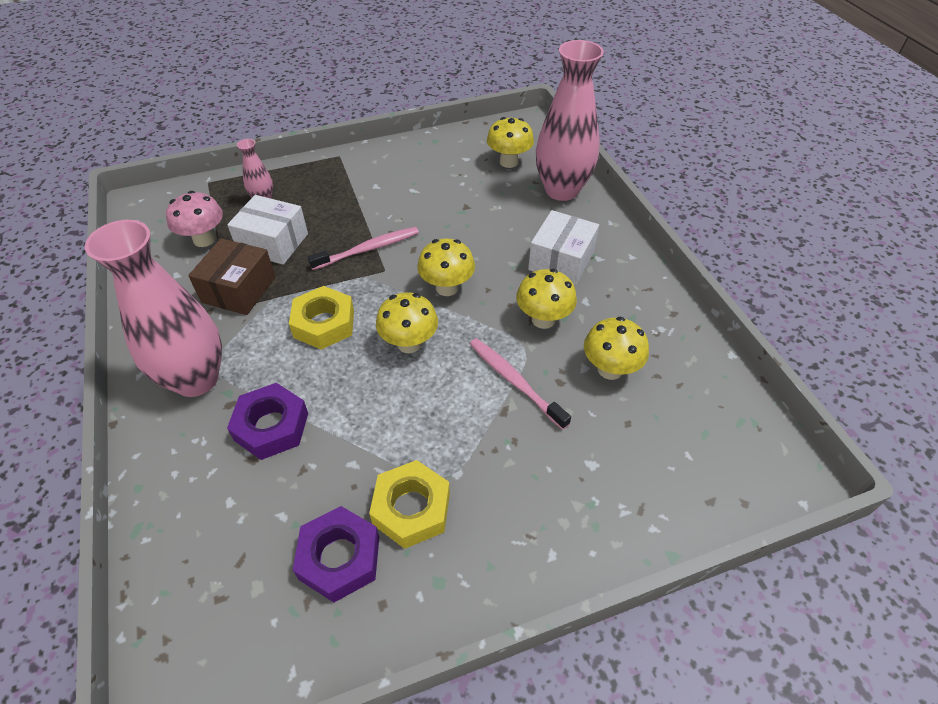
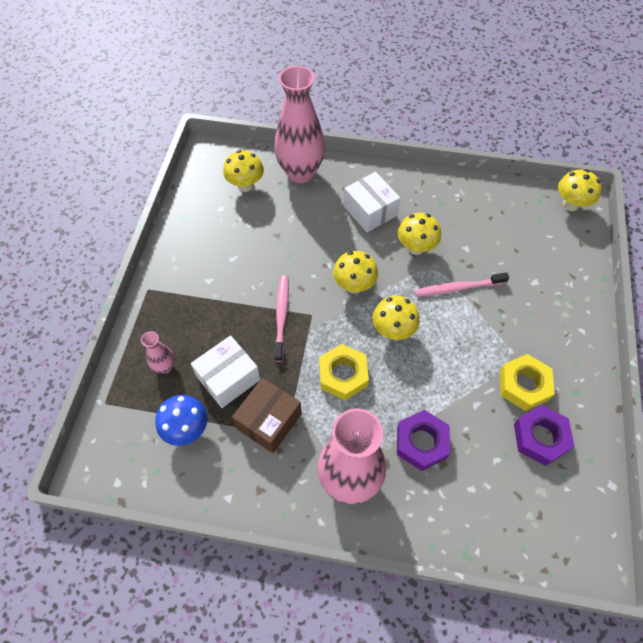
camera: 60 degrees left, 10 degrees up
pink mushroom [166,191,223,247] -> blue mushroom [155,395,207,446]
brown box [188,238,276,315] -> brown box turned 75 degrees clockwise [232,378,302,453]
yellow mushroom [584,317,649,380] -> yellow mushroom moved to [558,169,602,211]

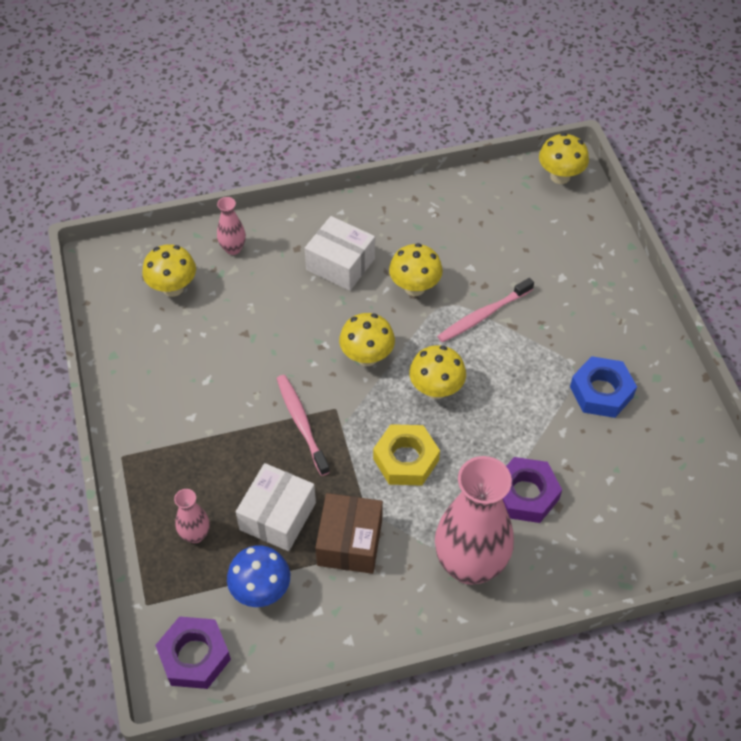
camera: 25 degrees left, 5 degrees down
pink vase [274,66,325,183] -> pink vase [217,197,246,255], size x0.45
yellow nut [500,354,555,411] -> blue nut [570,356,637,418]
purple nut [514,405,575,466] -> purple nut moved to [155,616,231,689]

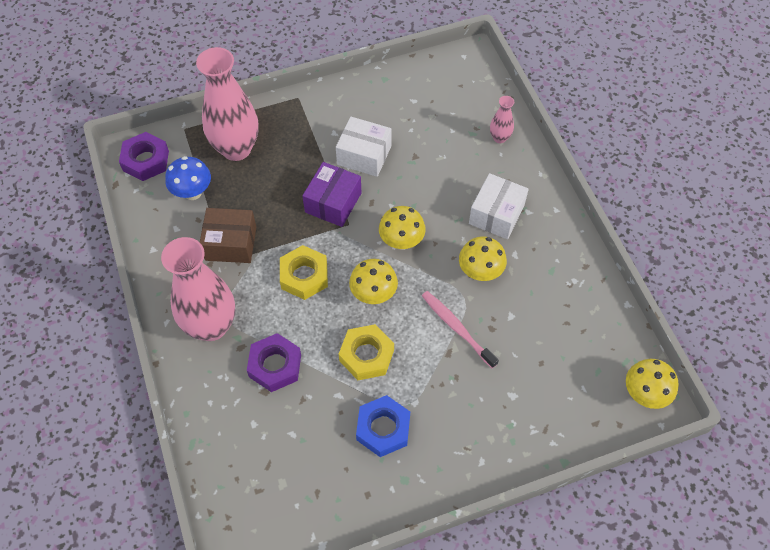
camera: 85 degrees right, 5 degrees up
yellow mushroom [142,244,196,297] -> none
pink vase [174,489,210,543] -> pink vase [196,47,259,161], size x2.24
white box [236,463,316,551] -> white box moved to [336,117,392,177]
pink toothbrush [277,375,330,476] -> purple box [302,162,362,227]
none -> yellow nut [339,324,394,380]

